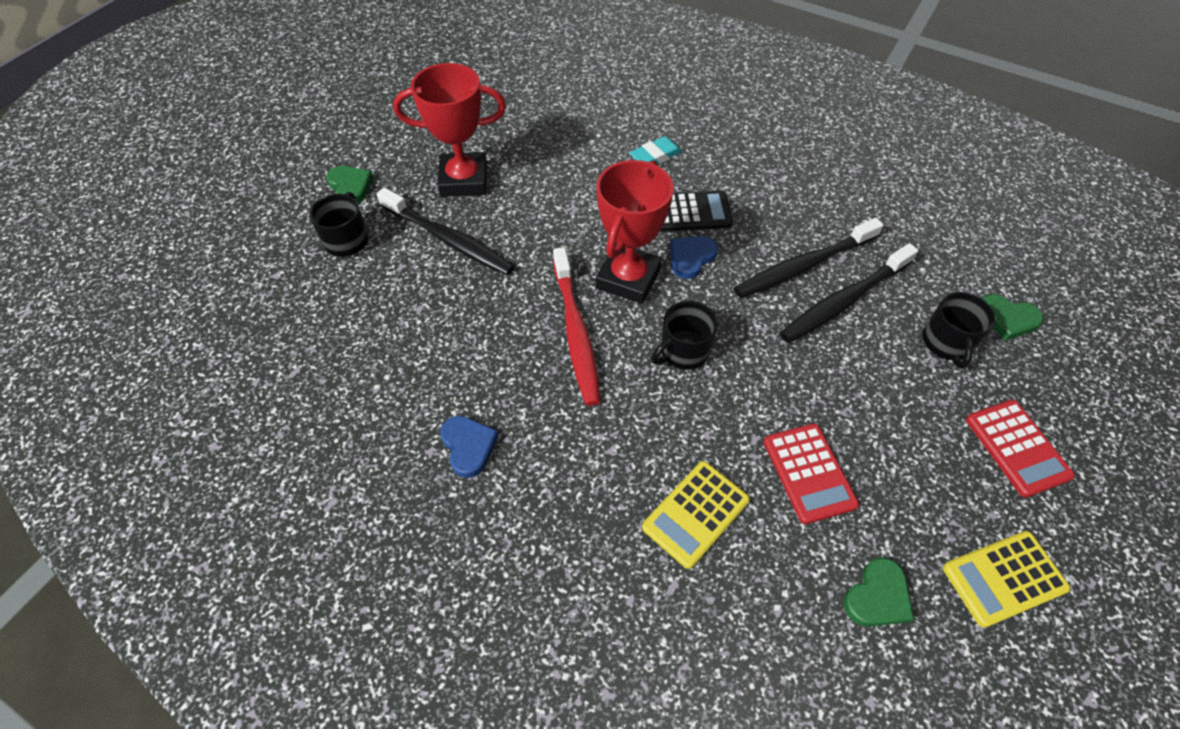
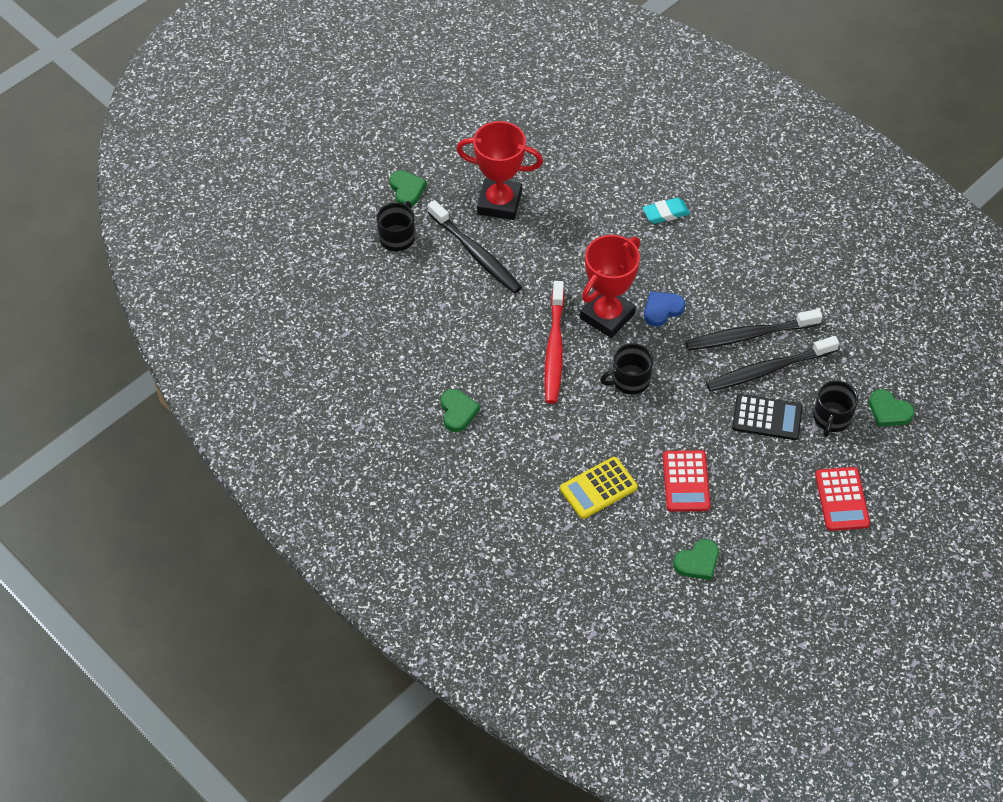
camera: 15 degrees right, 0 degrees up
blue heart [440,416,499,478] -> green heart [441,389,480,432]
black calculator [660,190,733,232] -> black calculator moved to [732,394,803,440]
yellow calculator [943,531,1070,628] -> none

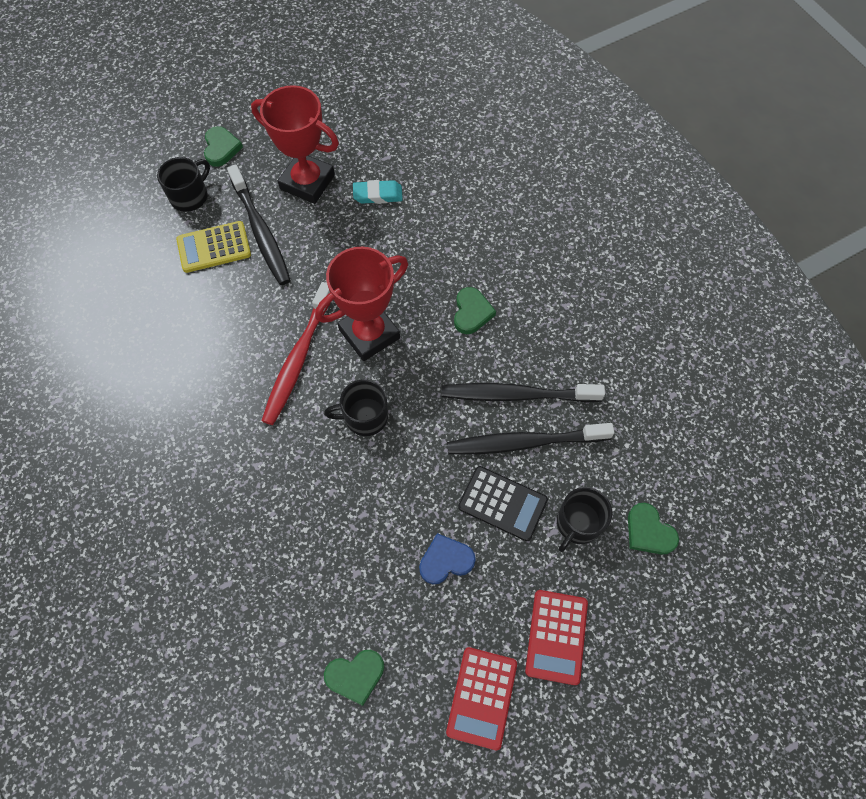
camera: 15 degrees right, 10 degrees up
green heart [441,389,480,432] -> green heart moved to [454,287,496,334]
yellow calculator [560,457,638,519] -> yellow calculator moved to [176,221,251,273]
turquoise eraser [643,198,690,224] -> turquoise eraser moved to [353,180,403,204]
blue heart [644,291,685,326] -> blue heart moved to [419,533,476,584]
red calculator [663,450,710,512] -> red calculator moved to [446,647,517,750]

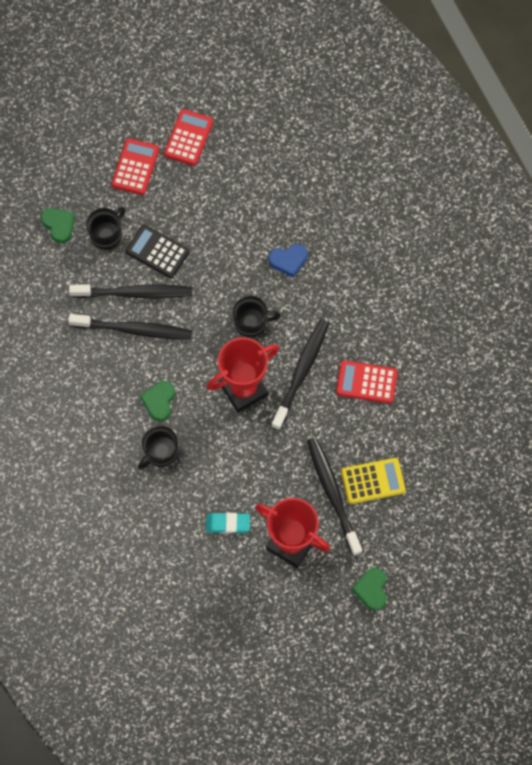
camera: 175 degrees left, 5 degrees up
black mug [157,157,210,212] -> black mug moved to [138,425,178,470]
red toothbrush [261,282,331,425] -> black toothbrush [271,319,329,431]
green heart [324,650,384,706] -> none
blue heart [419,533,476,584] -> blue heart moved to [269,244,307,277]
none -> red calculator [336,360,398,404]

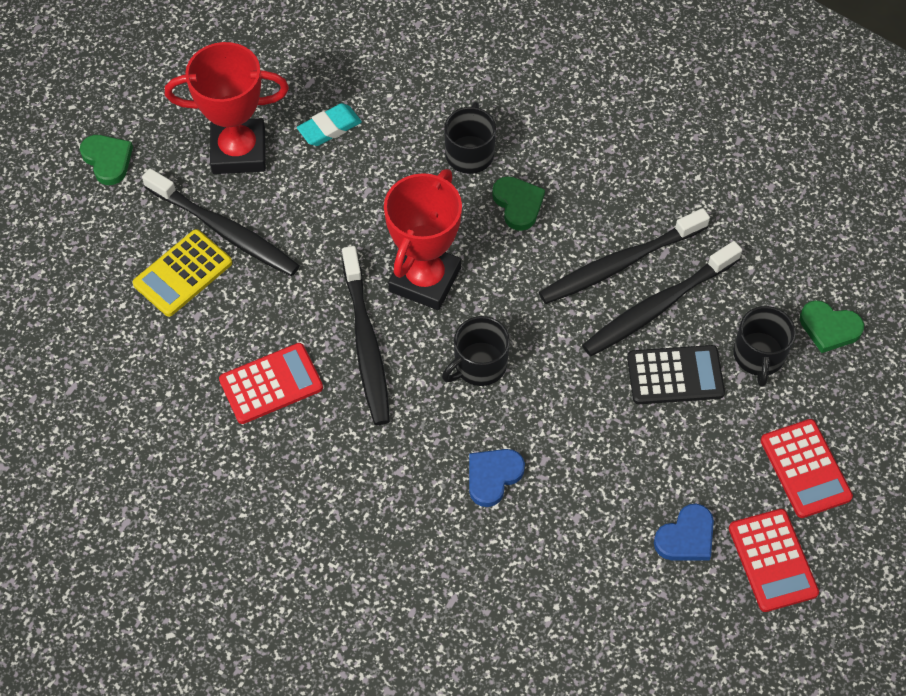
camera: 145 degrees right, 10 degrees down
none -> blue heart [654,504,714,561]

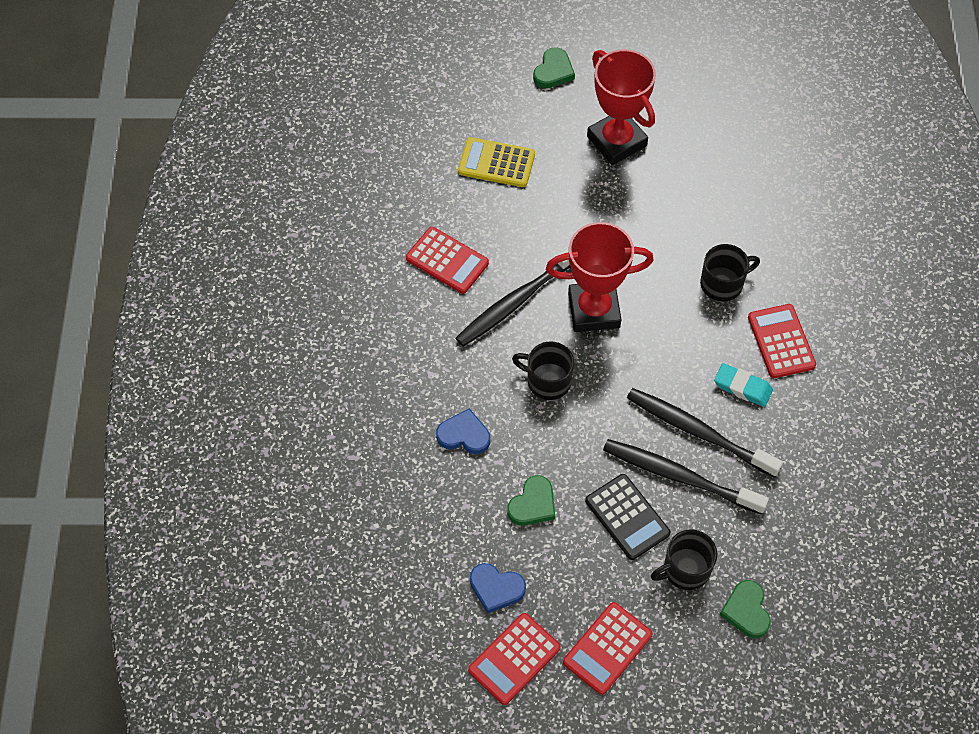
camera: 60 degrees right, 0 degrees up
black toothbrush [142,168,300,276] -> none
turquoise eraser [297,103,362,146] -> turquoise eraser moved to [714,363,773,407]
green heart [492,176,545,231] -> green heart moved to [507,475,555,526]
none -> red calculator [748,304,816,378]

